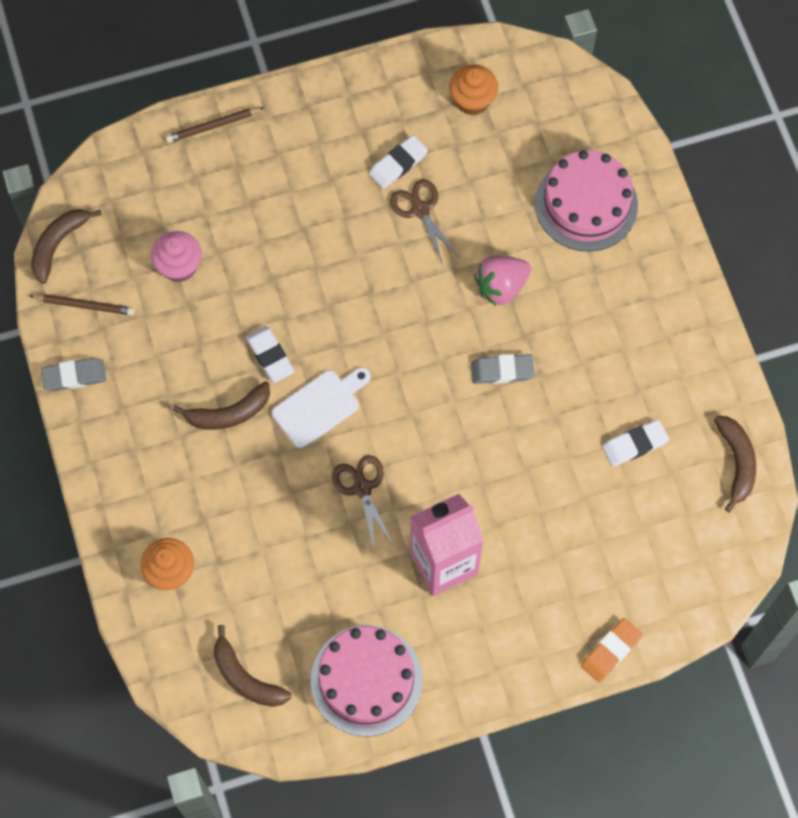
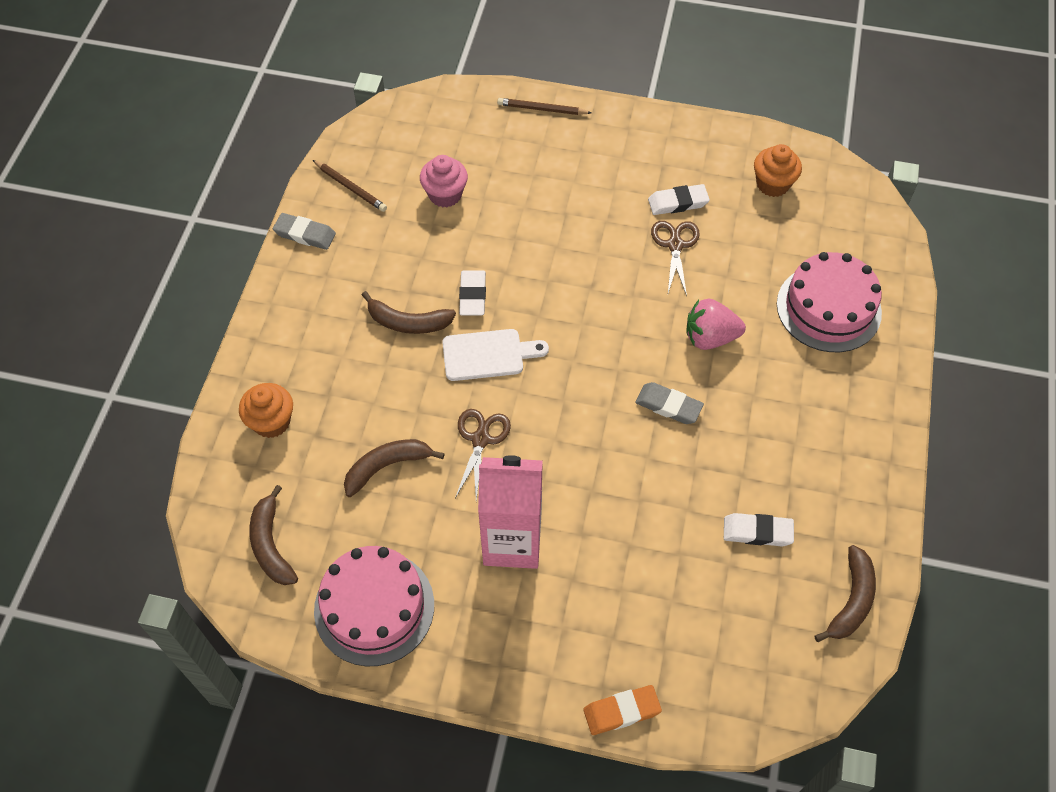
camera: 30 degrees right, 10 degrees down
brown banana [31,209,102,284] -> brown banana moved to [344,439,445,497]

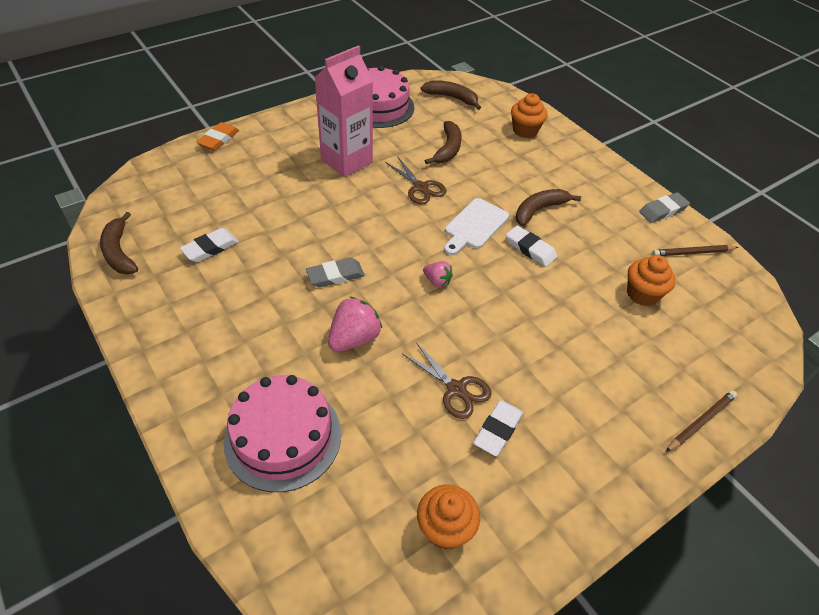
camera: 130 degrees right, 10 degrees down
pink cupcake [420,155,468,207] -> orange cupcake [627,255,676,306]
none -> pink strawberry [423,261,453,288]

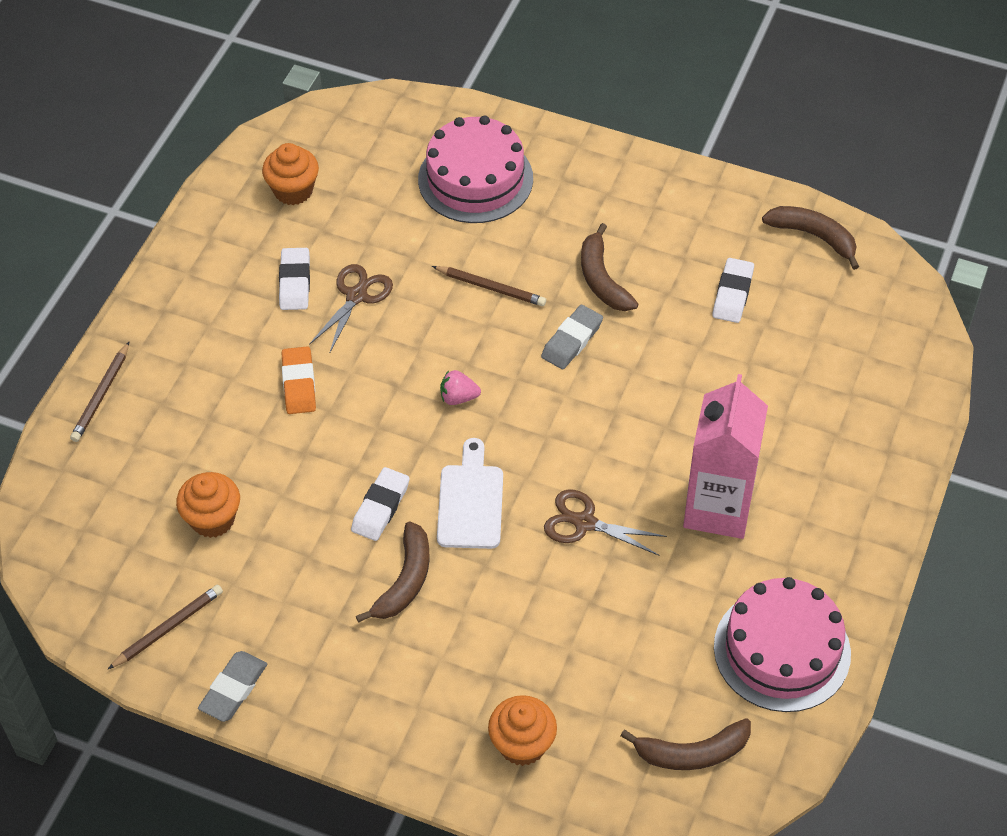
camera: 150 degrees right, 5 degrees up
orange eraser [196,122,239,151] -> orange eraser moved to [281,346,316,414]
pink strawberry [328,296,382,352] -> brown pencil [432,266,546,306]
brown scissors [403,343,492,419] -> brown scissors turned 105 degrees clockwise [309,264,393,354]
brown banana [425,121,462,164] -> brown banana moved to [581,223,638,311]
white eraser [506,225,557,267] -> white eraser turned 75 degrees counterclockwise [351,467,410,541]

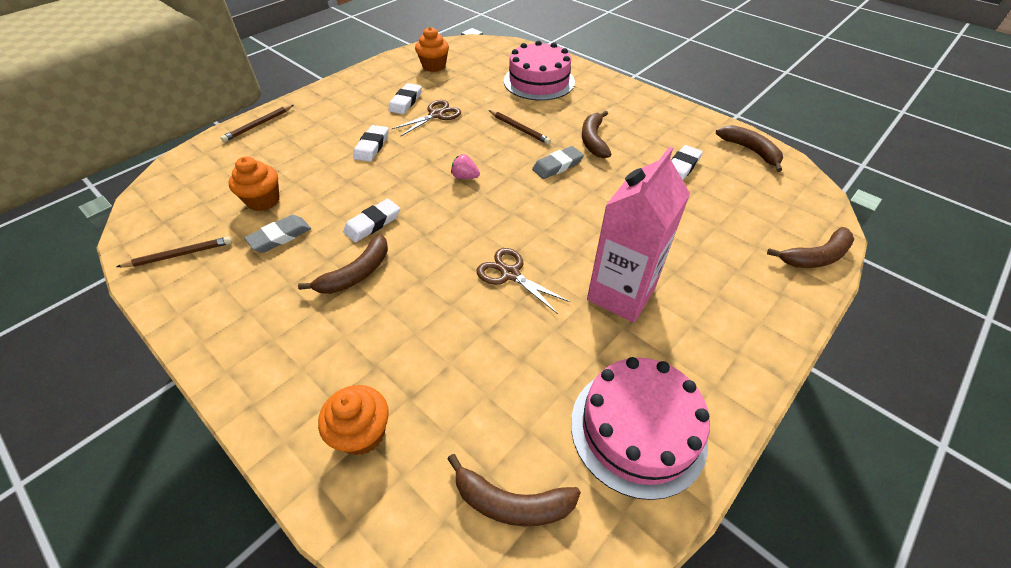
camera: 20 degrees right, 5 degrees down
grey eraser [198,651,267,722] -> grey eraser moved to [244,215,311,253]
orange eraser [281,346,316,414] -> white eraser [353,125,389,162]
white cutting board [437,438,503,549] -> none
none -> brown banana [767,227,854,268]

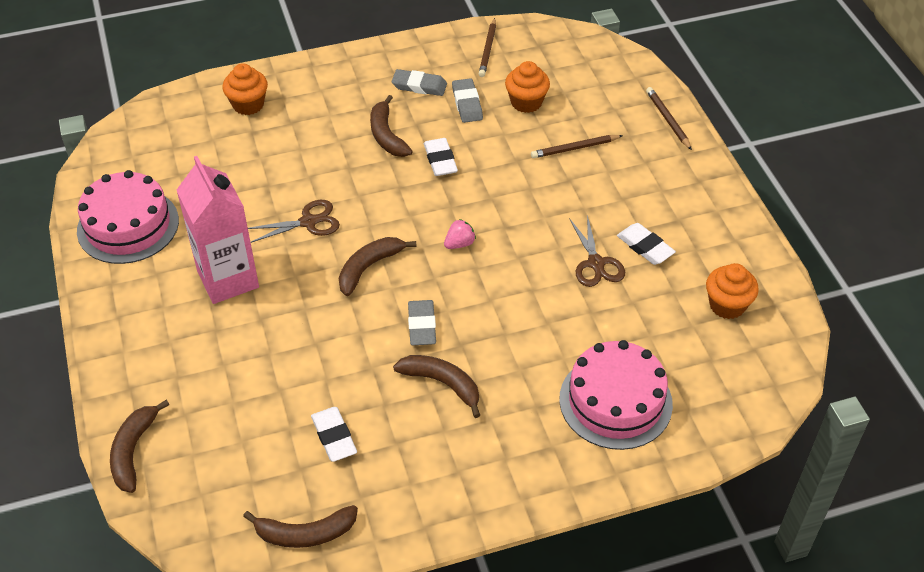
camera: 120 degrees right, 0 degrees up
white eraser [353,125,389,162] -> none
brown banana [448,454,581,526] -> brown banana moved to [339,237,416,296]
brown pencil [489,110,551,145] -> brown pencil moved to [531,135,623,158]
none -> grey eraser [392,69,447,96]

